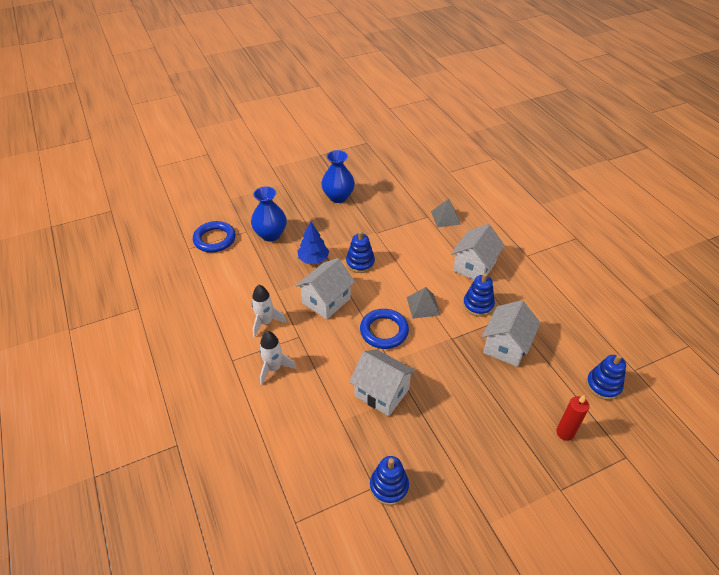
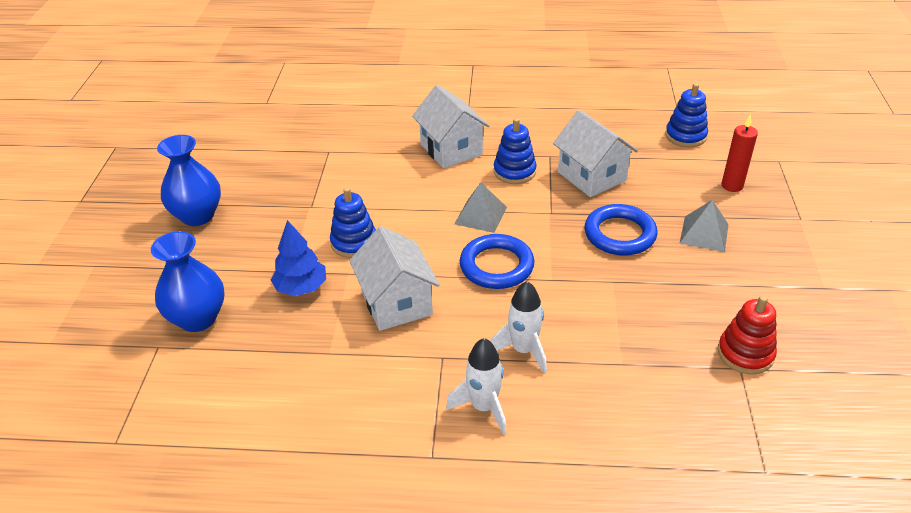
camera: 60 degrees left, 5 degrees down
blue ring [193,221,236,252] -> blue ring moved to [584,204,657,256]
white rocket [251,285,287,338] -> white rocket moved to [490,281,547,374]
white house [349,349,416,416] -> none
blue stacking toy [370,456,409,506] -> red stacking toy [718,296,777,374]
grey pyramid [431,199,461,227] -> grey pyramid moved to [680,200,729,252]

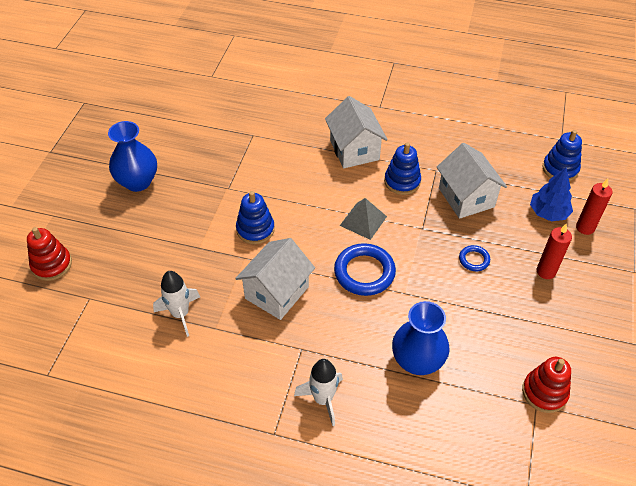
camera: 10 degrees right, 10 degrees up
blue vase [151,231,225,332] -> blue vase moved to [392,301,450,375]
blue tree [271,220,326,296] -> blue tree moved to [530,167,573,221]
white house [349,226,440,331] -> white house turned 45 degrees clockwise [235,238,315,320]
white rocket [490,281,547,374] -> white rocket moved to [153,271,200,337]
blue ring [584,204,657,256] -> blue ring [459,245,490,271], size x0.51
grey pyramid [680,200,729,252] -> red candle [537,223,572,279]
none -> red stacking toy [27,227,72,281]

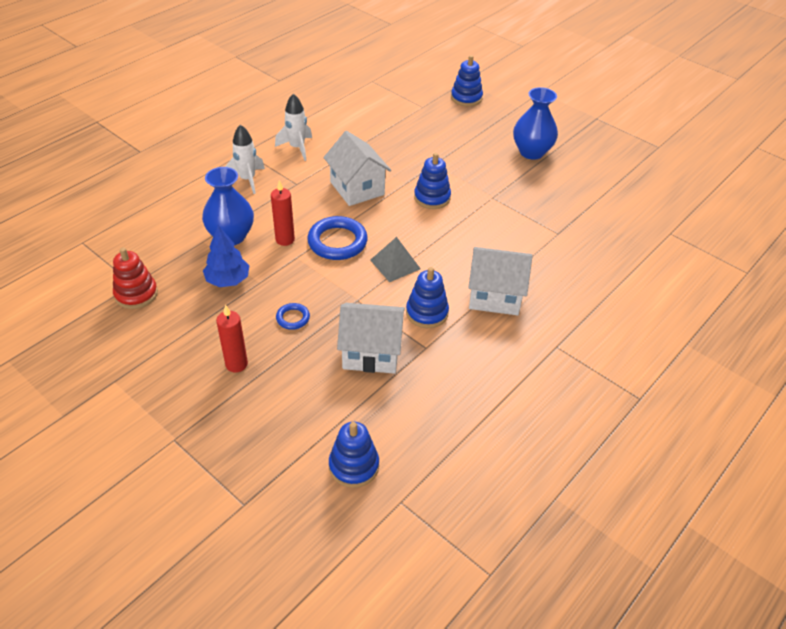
camera: 115 degrees right, 5 degrees down
red stacking toy [27,227,72,281] -> blue stacking toy [451,55,483,107]
white rocket [153,271,200,337] -> white rocket moved to [275,94,312,161]
blue tree [530,167,573,221] -> blue tree moved to [203,225,249,287]
red candle [576,179,613,235] -> red candle moved to [271,180,295,246]

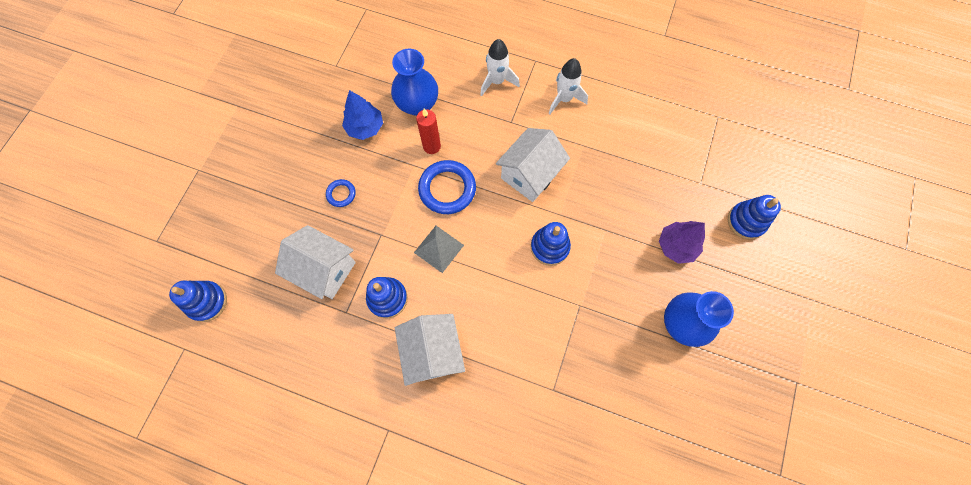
camera: 70 degrees right, 25 degrees up
red stacking toy [113,248,158,309] -> none
red candle [216,304,248,372] -> none
white house [337,303,405,374] -> white house turned 45 degrees counterclockwise [275,225,356,299]
none -> purple tree [659,221,705,264]

